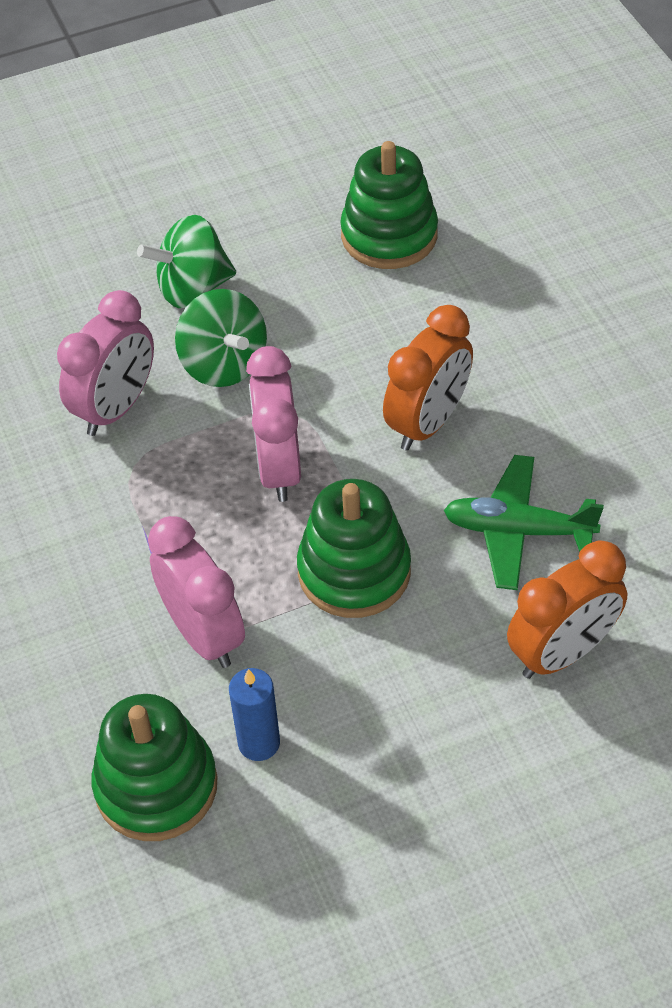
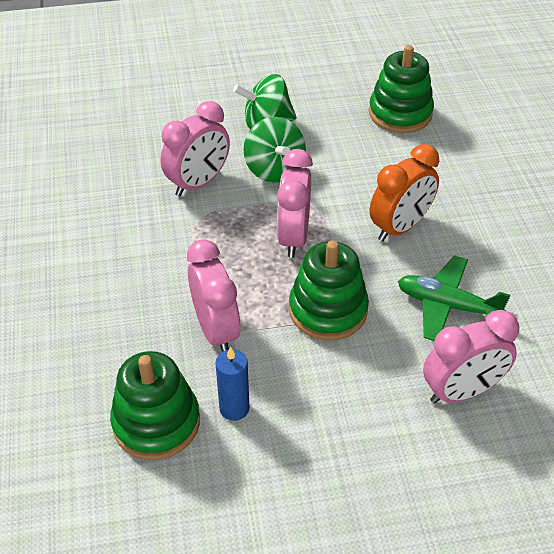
camera: 10 degrees right, 5 degrees down
orange clock [507,541,628,679] -> pink clock [423,310,519,404]

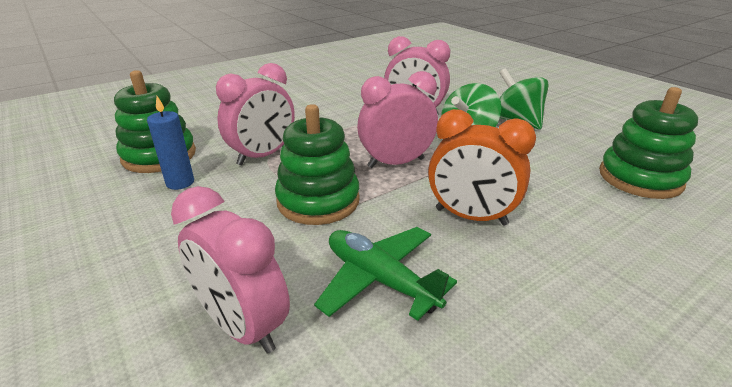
camera: 65 degrees right, 15 degrees down
green plane [398,256,511,341] -> green plane turned 45 degrees counterclockwise [314,227,457,321]

